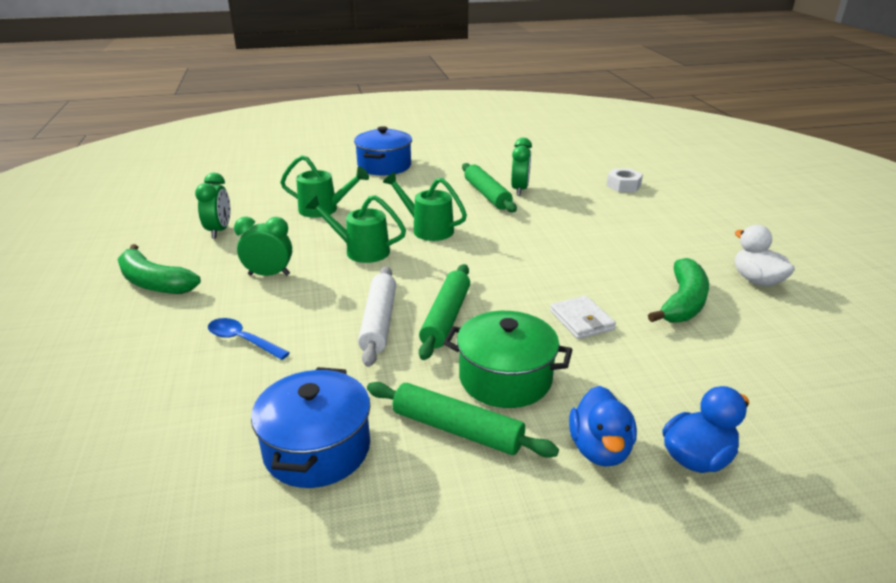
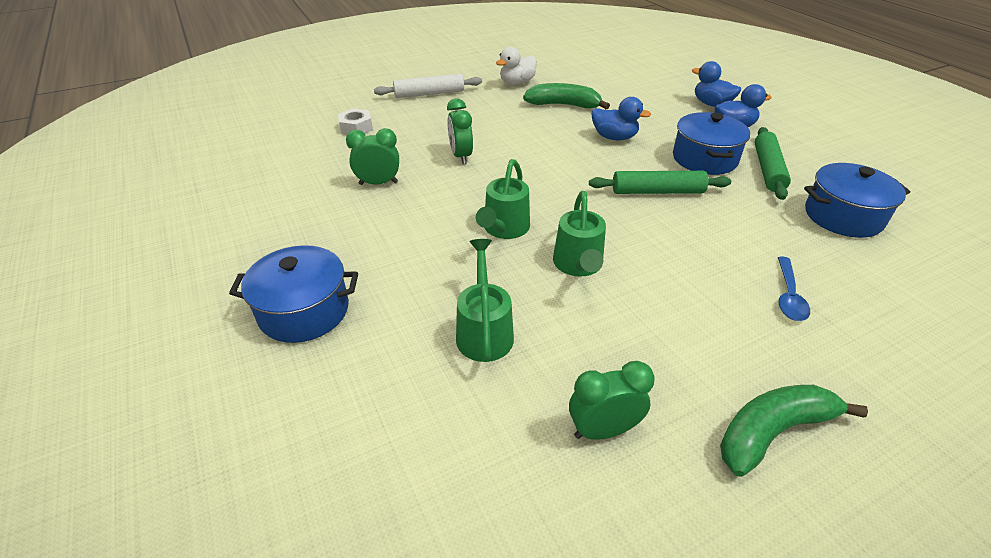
camera: 105 degrees left, 10 degrees up
green banana [117,244,201,294] -> green banana turned 135 degrees counterclockwise [720,385,868,477]
green clock [234,217,292,276] -> green clock moved to [447,98,473,164]
white rolling pin [358,266,396,367] -> white rolling pin moved to [374,74,482,98]
green pot [443,311,572,408] -> blue pot [673,112,750,175]
green rolling pin [462,163,517,212] -> none
white wallet [550,296,616,339] -> blue duck [592,97,651,140]

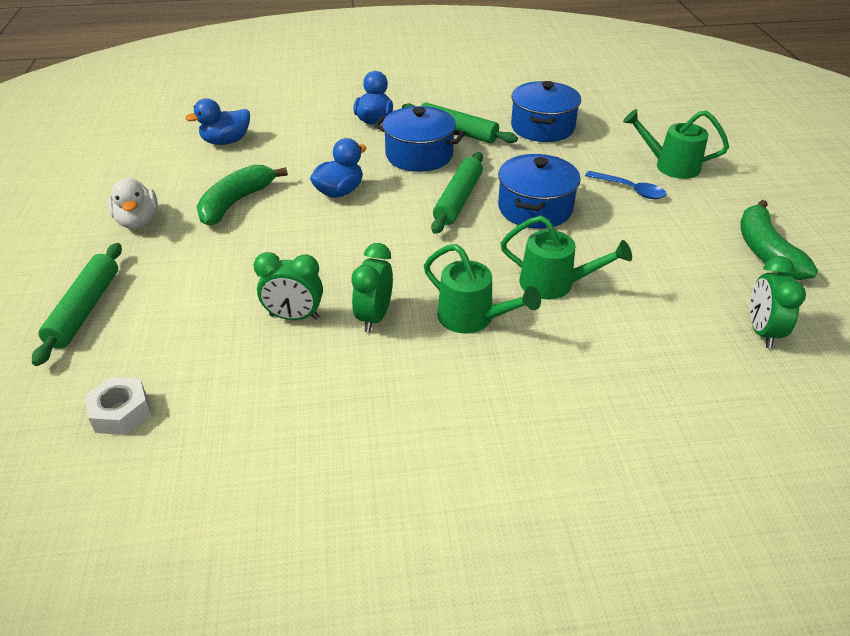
camera: 70 degrees left, 0 degrees up
blue pot [229,245,358,343] -> blue pot moved to [498,154,581,229]
green clock [346,128,399,185] -> green clock moved to [351,243,393,333]
white rolling pin [374,74,482,98] -> green rolling pin [32,243,122,366]
green watering can [456,239,514,362] -> green watering can moved to [623,109,729,179]
blue duck [692,61,741,107] -> blue duck moved to [185,98,250,145]

